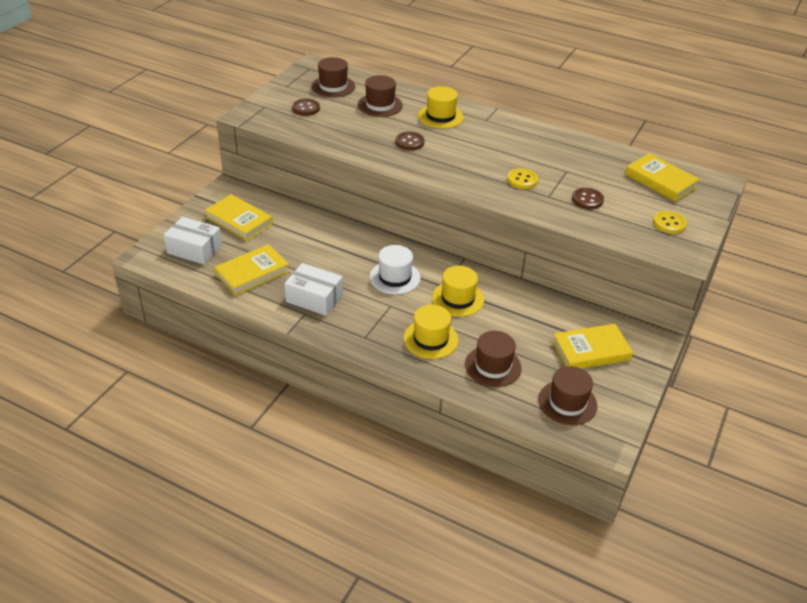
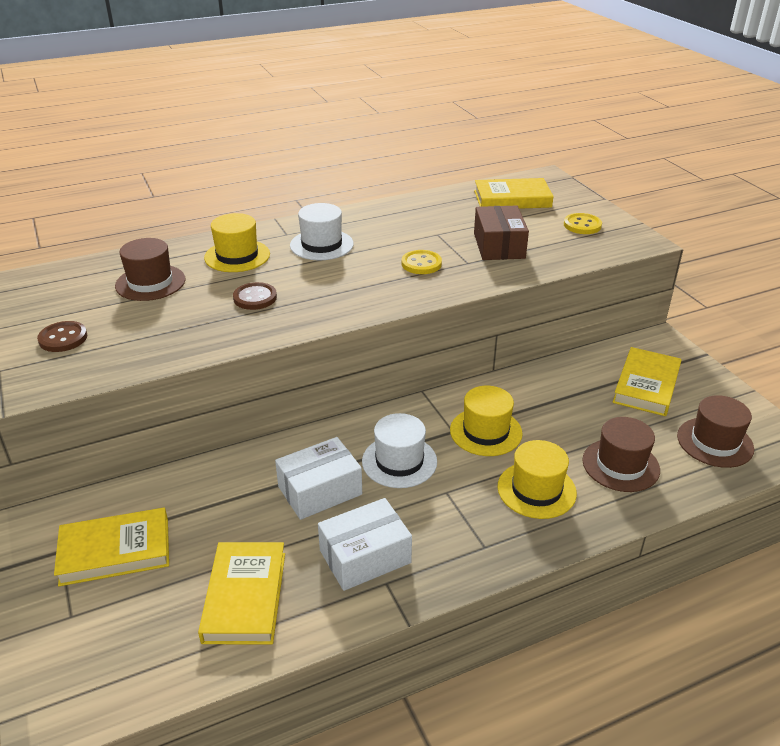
camera: 50 degrees left, 5 degrees down
white box [164,217,222,265] -> white box moved to [275,437,362,520]
brown hat [311,57,355,97] -> none
brown button [572,188,604,209] -> brown box [474,206,529,260]
none -> white hat [290,203,354,260]

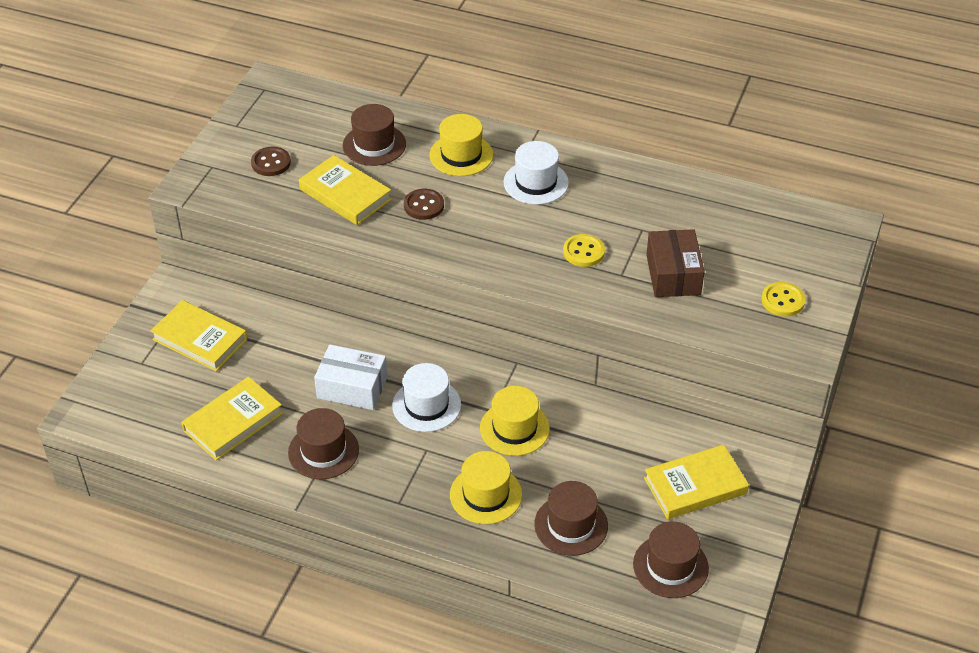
camera: 45 degrees right, 10 degrees up
white box [318,498,412,591] -> brown hat [288,408,359,479]
yellow book [474,178,554,209] -> yellow book moved to [299,155,392,225]
brown box [474,206,529,260] -> brown box turned 45 degrees counterclockwise [646,229,705,297]

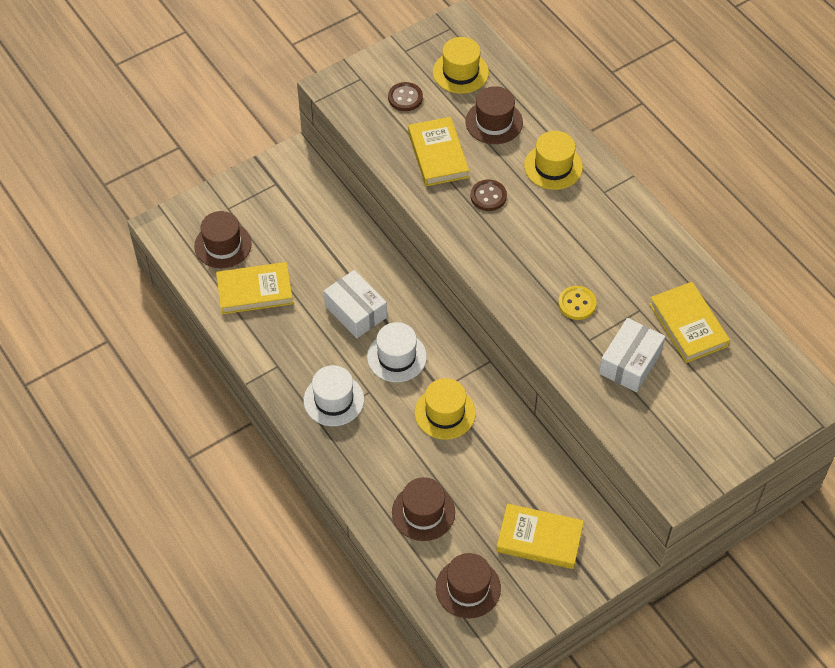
camera: 35 degrees right, 10 degrees up
yellow book [151,300,247,371] -> yellow book moved to [649,282,730,363]
brown hat [288,408,359,479] -> brown hat moved to [194,211,252,268]
yellow hat [450,451,522,524] -> yellow hat moved to [433,37,489,94]
white hat [504,141,569,205] -> white hat moved to [304,365,364,426]
brown box [646,229,705,297] -> white box [599,318,665,392]
yellow button [761,282,805,316] -> none

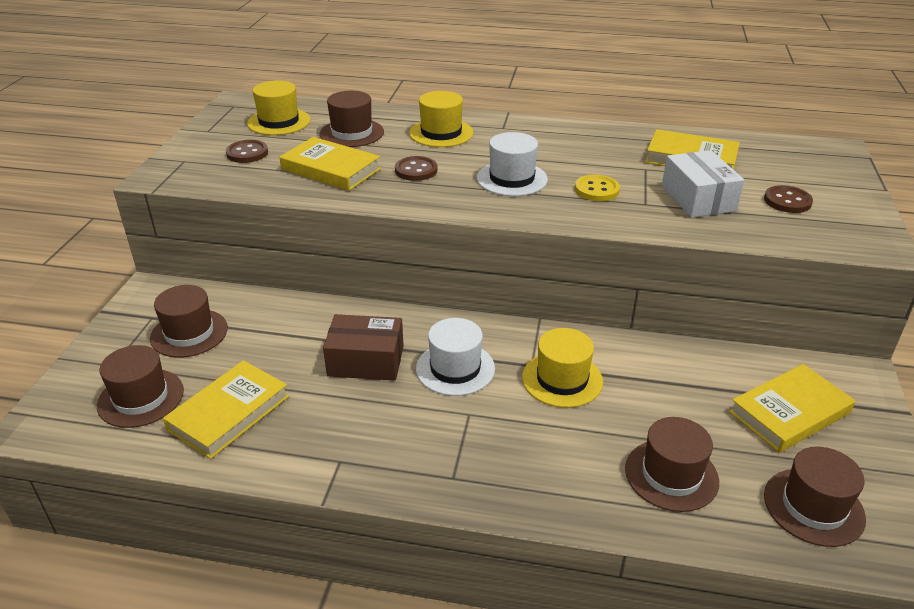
camera: 45 degrees left, 20 degrees down
white hat [304,365,364,426] -> white hat moved to [477,132,548,196]
white box [324,270,387,338] -> brown box [323,314,404,381]
none -> brown hat [150,285,228,358]
none -> brown button [764,185,813,213]

